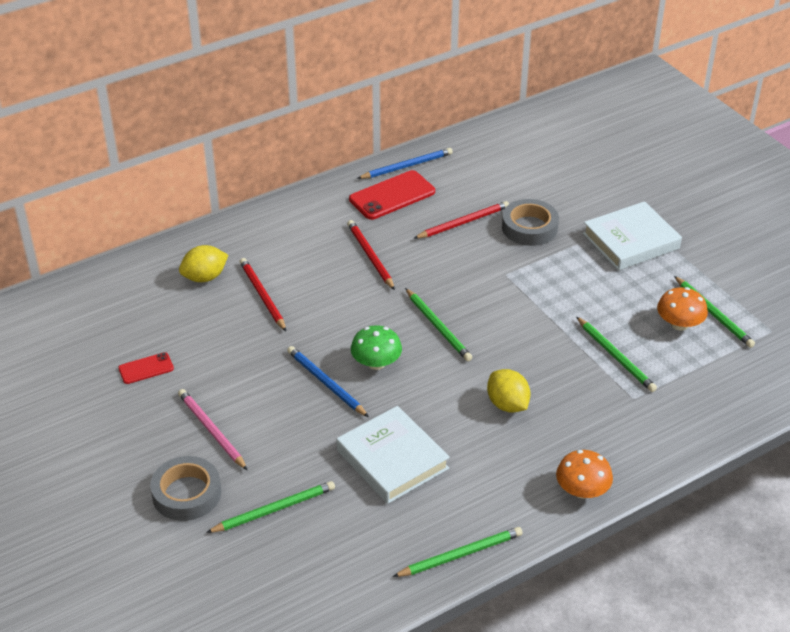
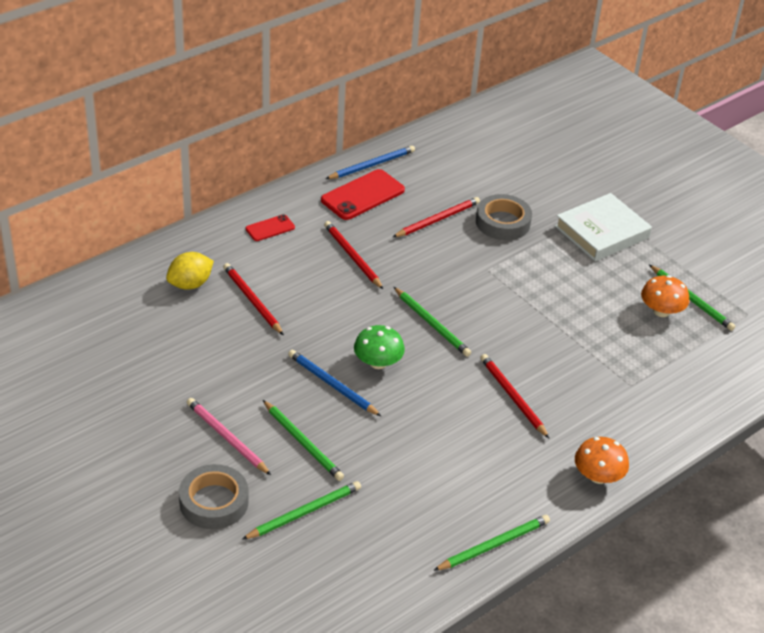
camera: 10 degrees left, 0 degrees up
red phone [118,352,174,384] -> red phone moved to [245,214,295,241]
white book [336,406,450,504] -> none
yellow lemon [487,369,530,413] -> red pencil [480,354,549,438]
green pencil [576,316,657,392] -> green pencil moved to [263,400,344,481]

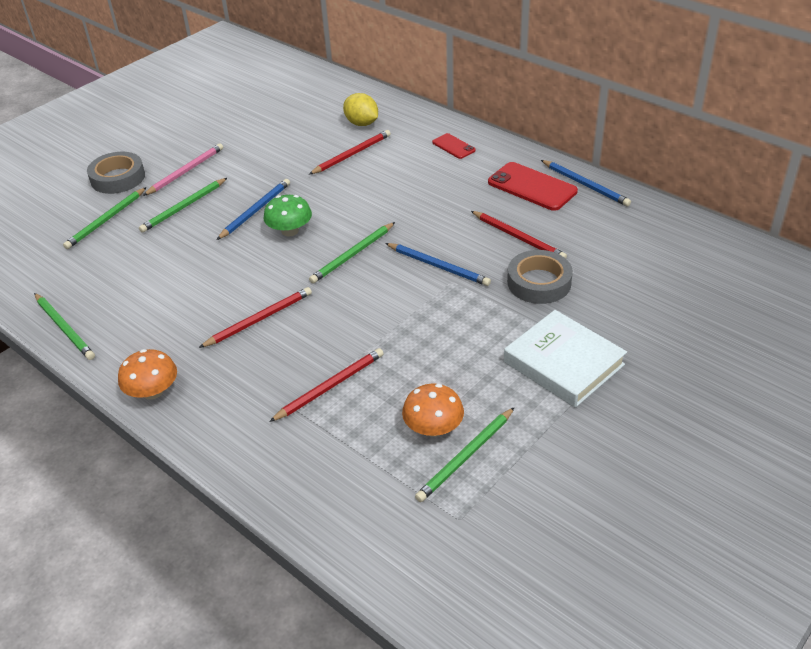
camera: 85 degrees right, 0 degrees up
green pencil [242,481,361,540] -> green pencil turned 75 degrees clockwise [63,187,146,249]
red pencil [324,221,384,290] -> red pencil moved to [269,348,384,422]
none -> blue pencil [385,243,491,286]

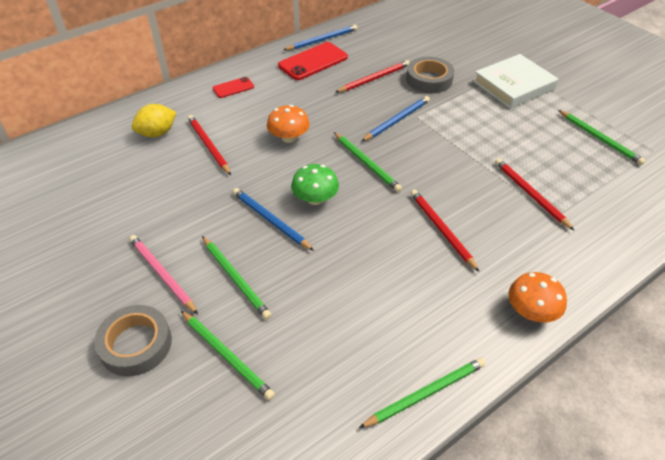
camera: 80 degrees left, 5 degrees up
orange mushroom [402,384,464,437] -> orange mushroom moved to [267,105,310,143]

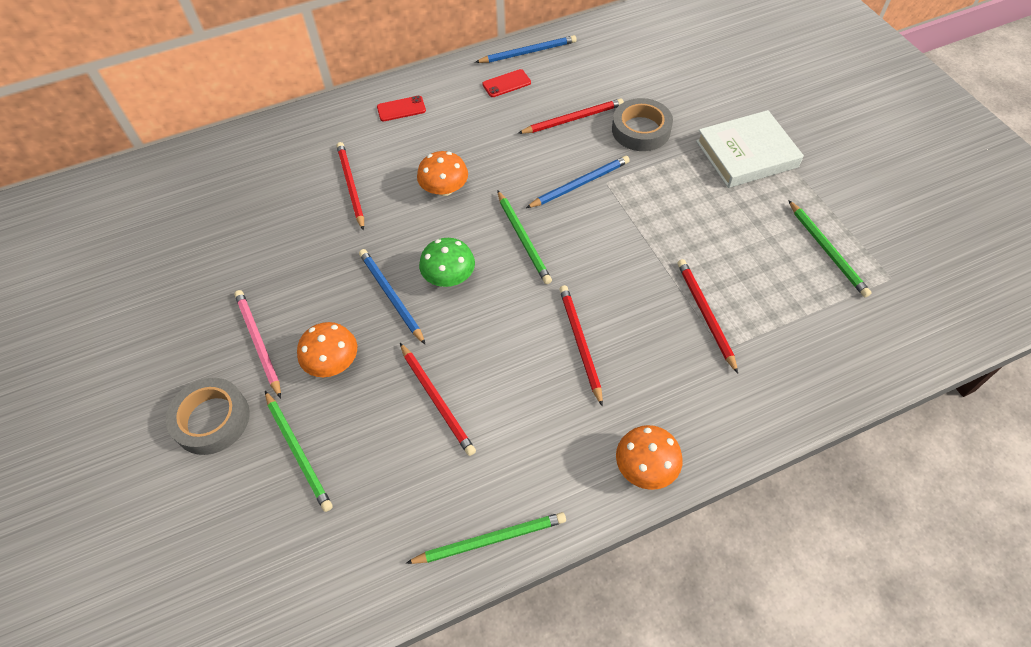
camera: 15 degrees right, 10 degrees up
yellow lemon [132,104,176,137] -> none
green pencil [202,236,272,320] -> orange mushroom [297,322,357,377]
red phone [278,42,348,80] -> red phone [482,69,531,97], size x0.55
none -> red pencil [400,343,476,456]

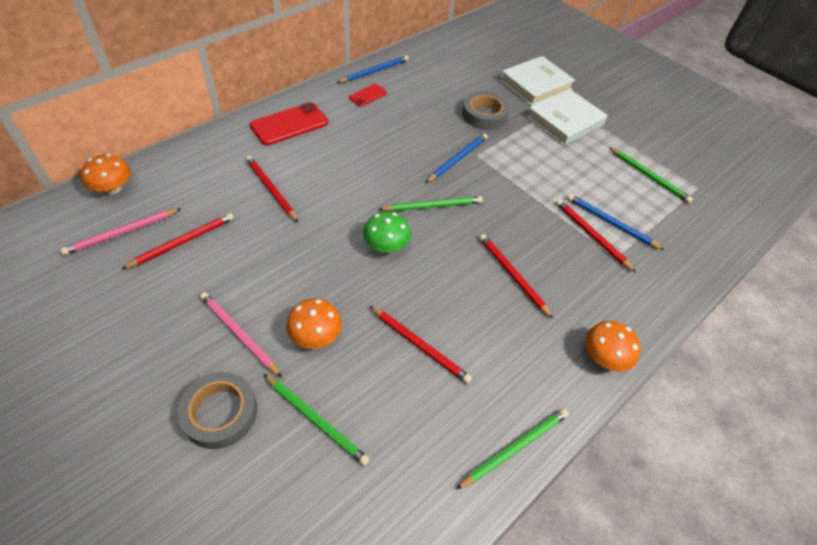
camera: 25 degrees left, 5 degrees down
blue pencil [359,249,426,345] -> blue pencil moved to [567,194,664,250]
red phone [377,96,426,121] -> red phone [250,102,328,145], size x1.82
orange mushroom [417,151,468,196] -> orange mushroom moved to [80,154,131,194]
green pencil [497,190,552,284] -> green pencil turned 60 degrees counterclockwise [378,196,483,212]
red pencil [518,98,624,134] -> red pencil moved to [121,213,234,269]
none -> pink pencil [60,208,182,255]
none -> white book [500,56,575,106]

